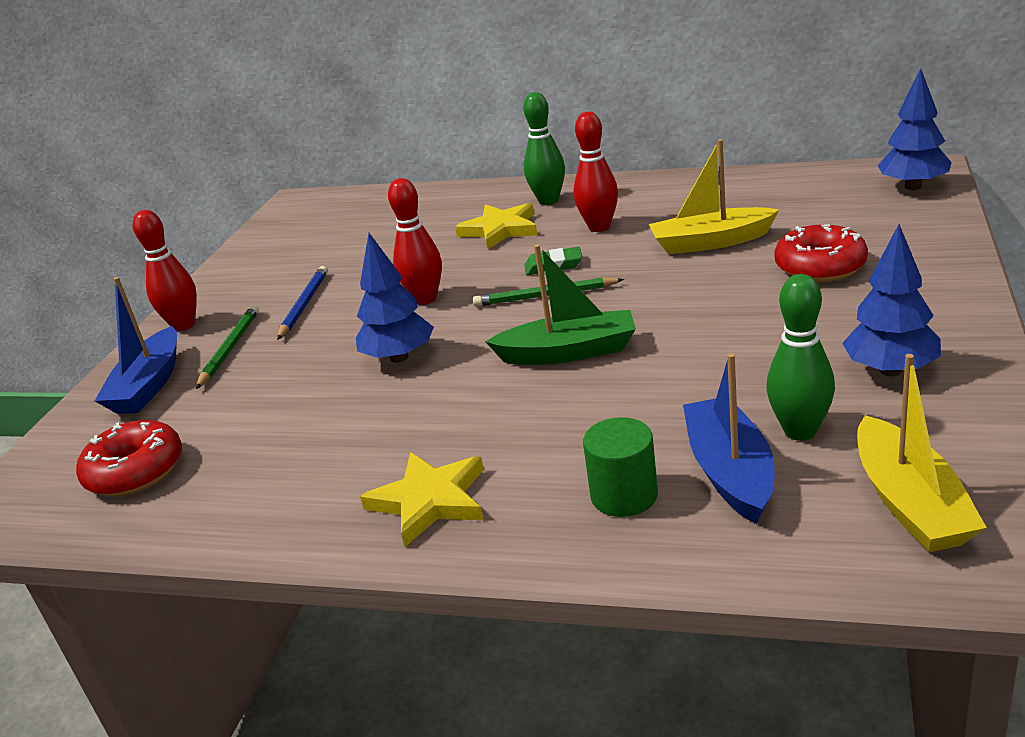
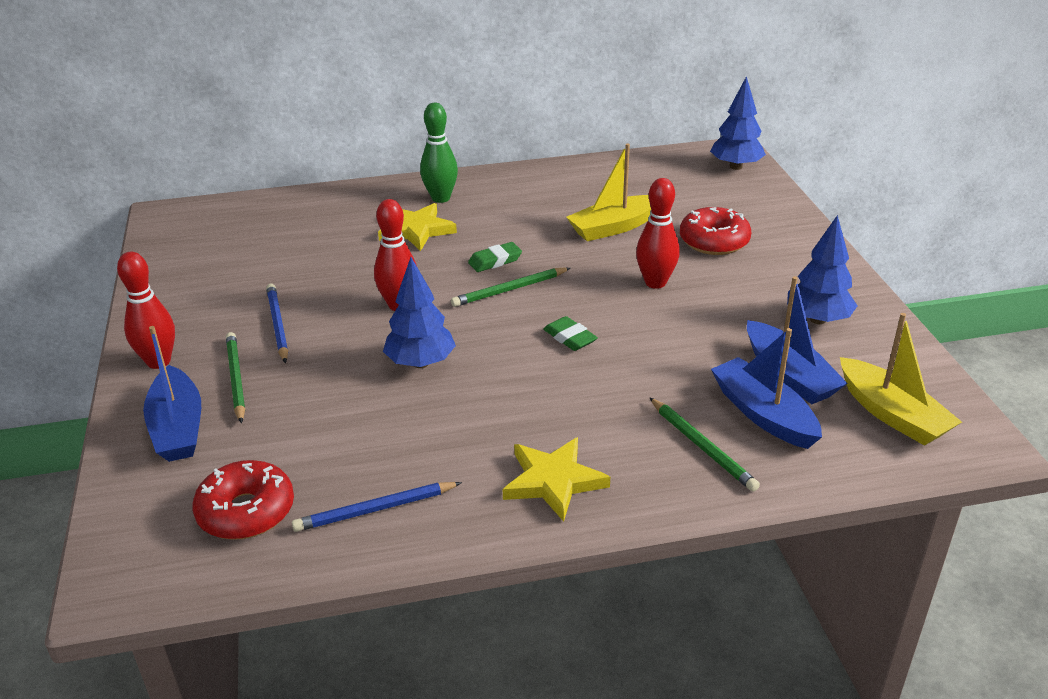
camera: 30 degrees left, 5 degrees up
green boat [485,244,636,365] -> green eraser [543,316,598,351]
red bowling pin [573,112,618,232] -> red bowling pin moved to [636,178,679,289]
green cylinder [583,417,658,517] -> green pencil [649,397,760,492]
green bowling pin [766,274,835,441] -> blue boat [747,276,848,404]
none -> blue pencil [292,482,462,532]

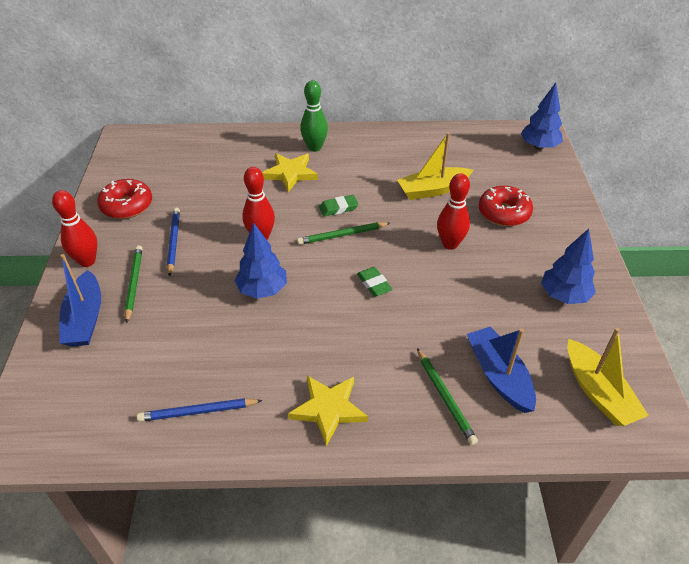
camera: 10 degrees right, 10 degrees up
red donut [192,460,294,540] -> red donut moved to [97,179,152,219]
blue boat [747,276,848,404] -> none

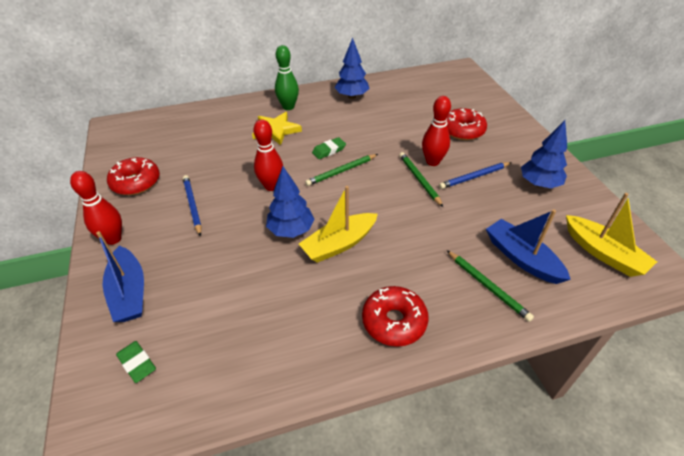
camera: 15 degrees left, 0 degrees up
green pencil [124,245,142,323] -> green pencil moved to [399,152,443,207]
blue pencil [137,398,263,422] -> blue pencil moved to [439,162,512,189]
yellow star [288,376,368,446] -> red donut [362,286,429,347]
green eraser [357,267,393,297] -> green eraser moved to [116,341,156,383]
yellow boat [397,133,474,200] -> yellow boat moved to [299,186,378,263]
blue tree [521,82,563,150] -> blue tree moved to [335,37,369,99]

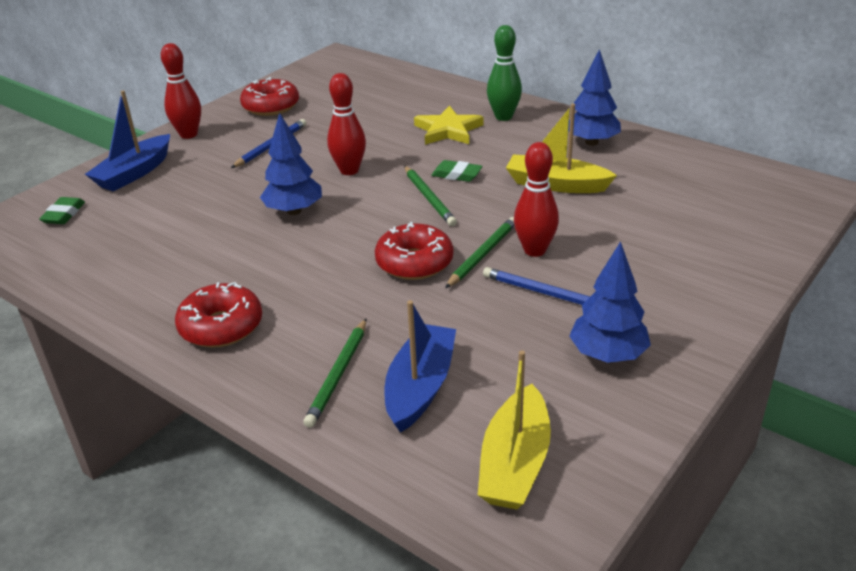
camera: 55 degrees right, 10 degrees down
yellow boat [299,186,378,263] -> yellow boat moved to [506,104,617,193]
green pencil [305,154,378,186] -> green pencil turned 135 degrees counterclockwise [404,166,457,226]
red donut [447,108,487,140] -> red donut moved to [375,222,453,280]

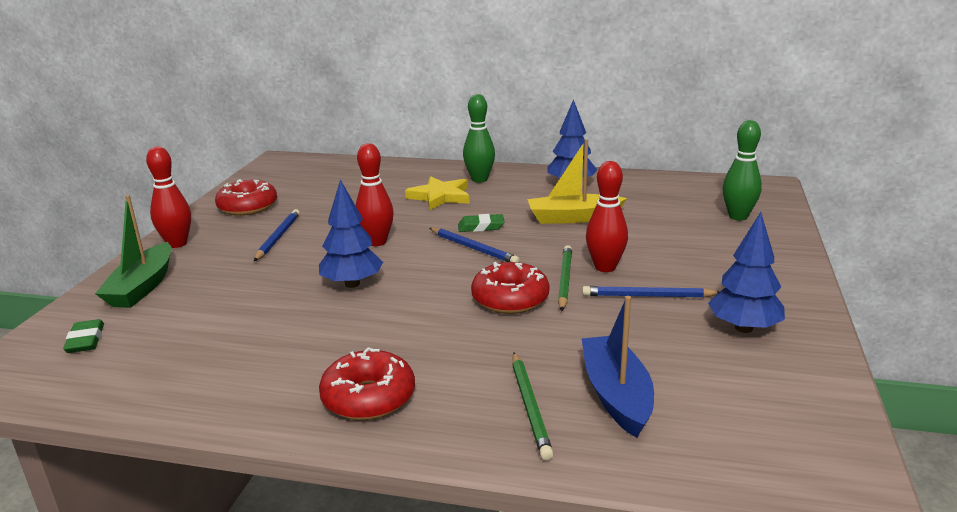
camera: 25 degrees left, 10 degrees down
blue boat [85,91,170,192] -> green boat [95,195,171,308]
green pencil [404,166,457,226] -> blue pencil [429,228,520,262]
yellow boat [478,350,551,510] -> none
none -> green bowling pin [723,120,762,220]

